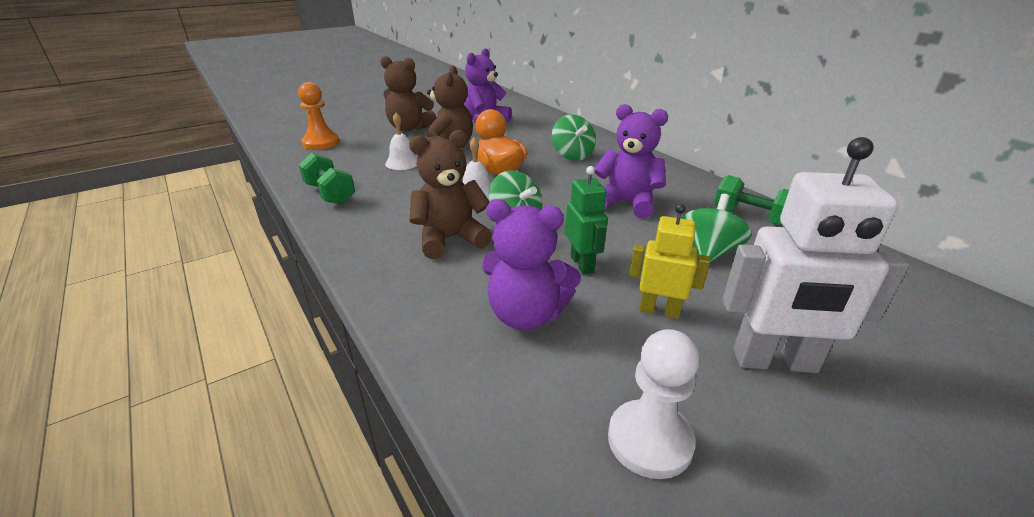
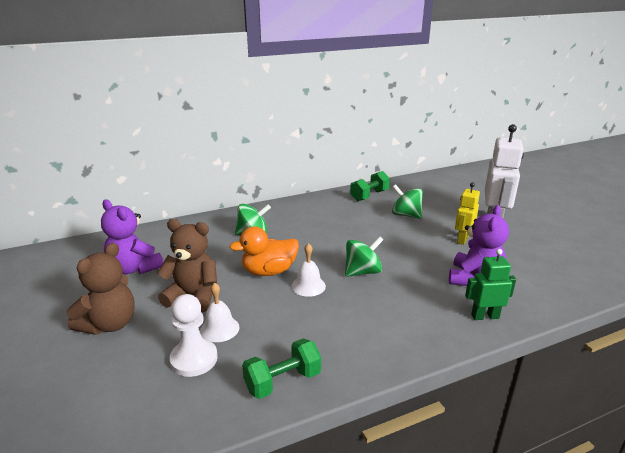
camera: 80 degrees left, 5 degrees down
orange pawn [298,82,340,150] -> none
brown teddy bear [409,130,492,259] -> none
green robot [565,166,608,275] -> green robot moved to [465,249,516,320]
purple teddy bear [594,104,668,219] -> none
white pawn [608,329,699,479] -> white pawn moved to [170,294,218,377]

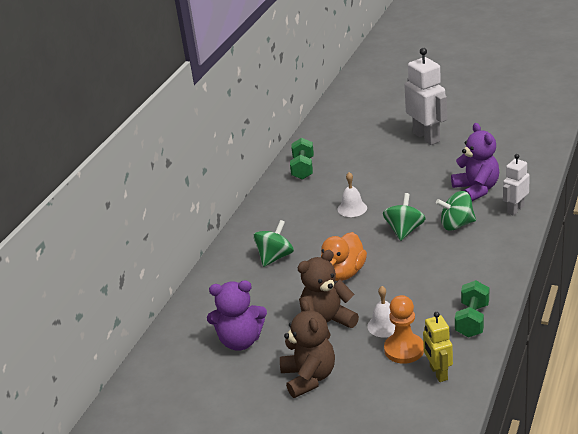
camera: 40 degrees left, 5 degrees up
white pawn [170,294,218,377] -> orange pawn [384,295,424,364]
white bell [292,243,326,297] -> white bell moved to [338,172,367,217]
green spinning top [392,184,423,219] -> green spinning top moved to [436,191,476,231]
yellow robot [455,182,480,245] -> yellow robot moved to [423,312,453,382]
green robot [465,249,516,320] -> white robot [503,154,530,216]

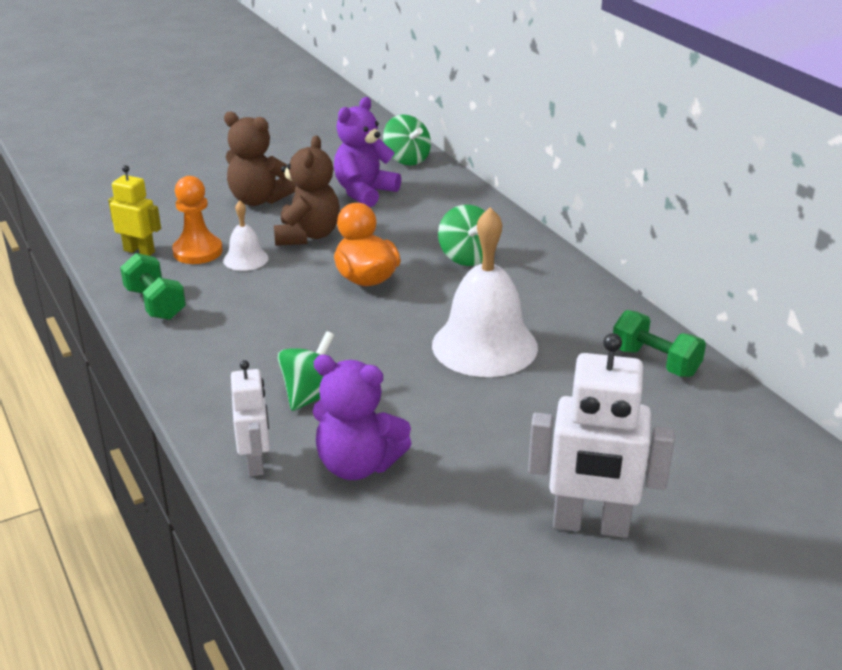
camera: 125 degrees right, 0 degrees up
white bell [338,172,367,217] -> white bell [432,207,538,377], size x2.08
green spinning top [383,193,425,241] -> green spinning top moved to [383,114,431,166]

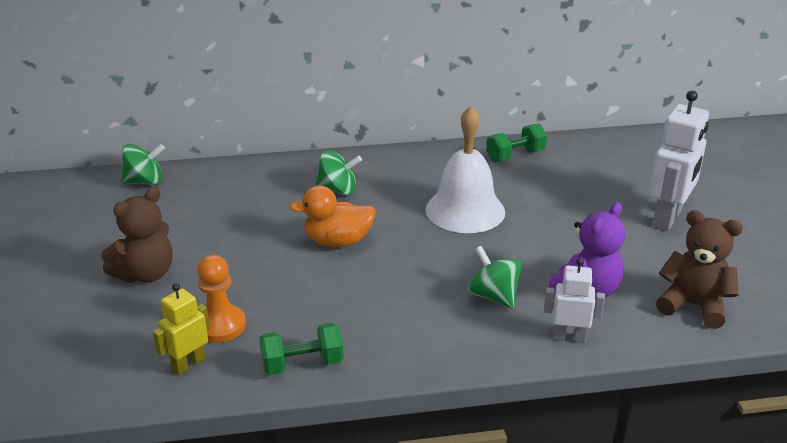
camera: 70 degrees left, 0 degrees up
white bell [223,201,268,271] -> none
brown teddy bear [274,136,340,246] -> brown teddy bear moved to [656,210,743,329]
purple teddy bear [334,97,401,207] -> none

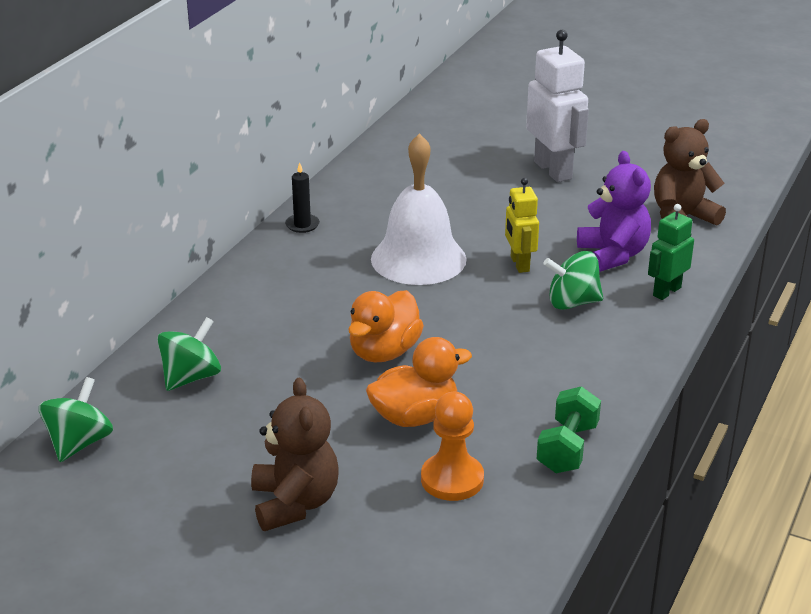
camera: 55 degrees left, 0 degrees up
yellow robot [153,283,210,375] -> yellow robot moved to [505,178,539,273]
green spinning top [315,150,362,195] -> green spinning top moved to [157,317,221,391]
green dumbbell [486,123,547,162] -> none
white robot [544,258,605,343] -> green robot [648,204,694,300]
none -> black candle [285,162,320,233]
none -> orange duck [366,337,472,427]

